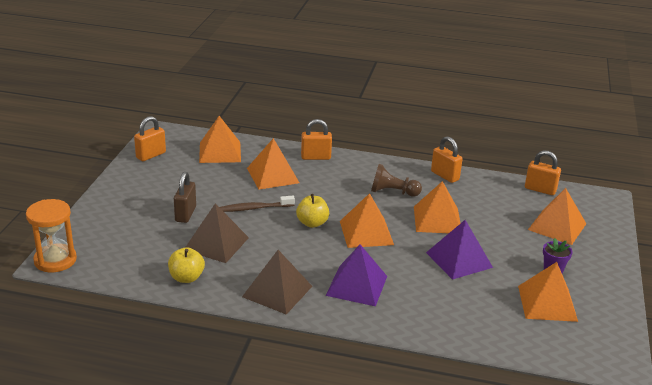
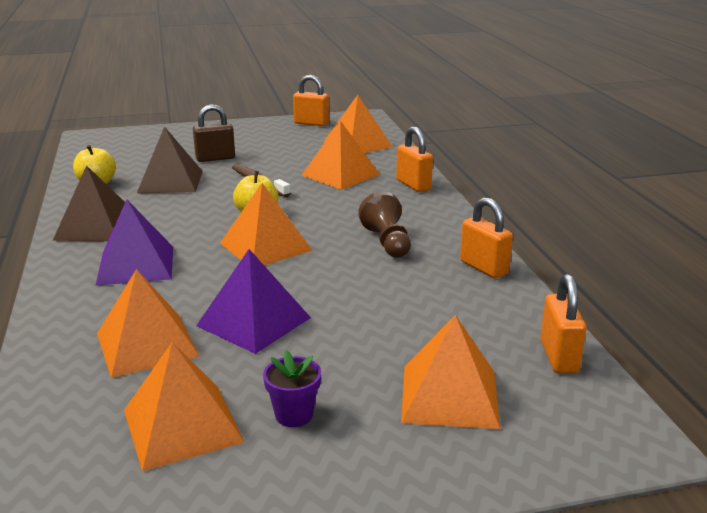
camera: 65 degrees right, 5 degrees down
orange hourglass [26,199,77,272] -> none
orange pyramid [414,181,460,233] -> orange pyramid moved to [97,269,200,378]
orange padlock [431,136,463,183] -> orange padlock turned 60 degrees counterclockwise [460,197,513,278]

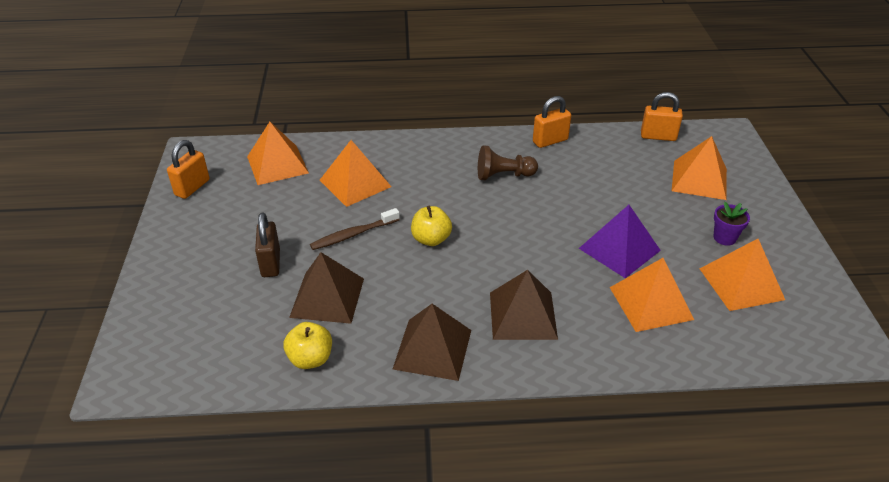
camera: 80 degrees left, 15 degrees up
purple pyramid [95,199,173,286] -> brown pyramid [490,270,558,340]
orange pyramid [220,183,313,265] -> none
orange padlock [396,127,433,192] -> none

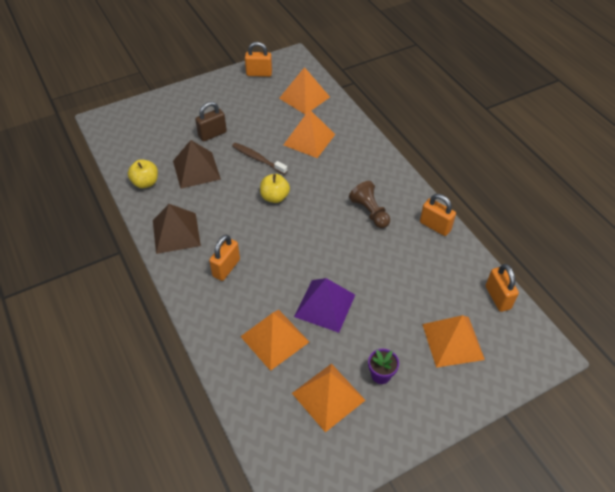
camera: 65 degrees right, 10 degrees up
brown pyramid [490,270,558,340] -> orange padlock [209,235,240,281]

